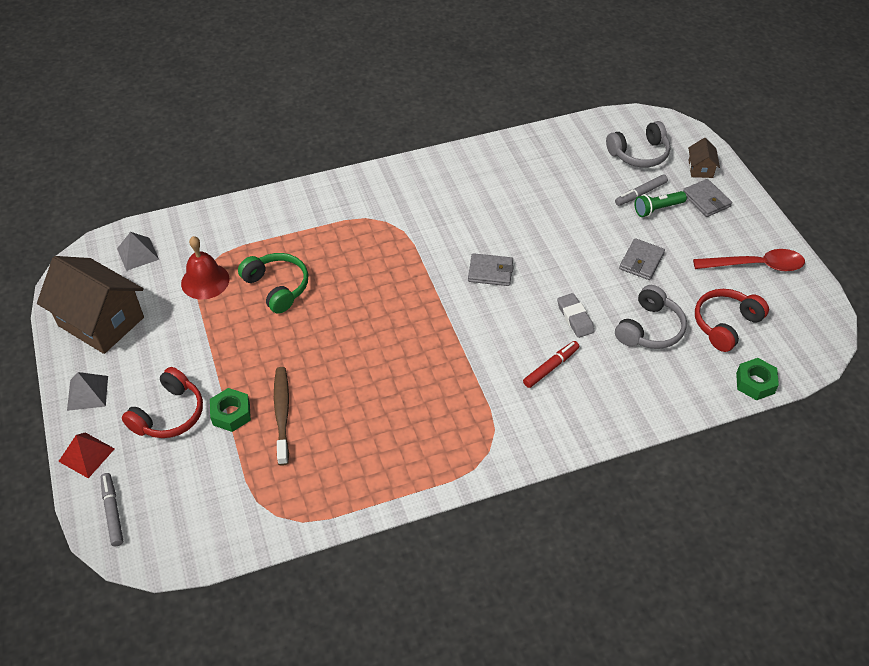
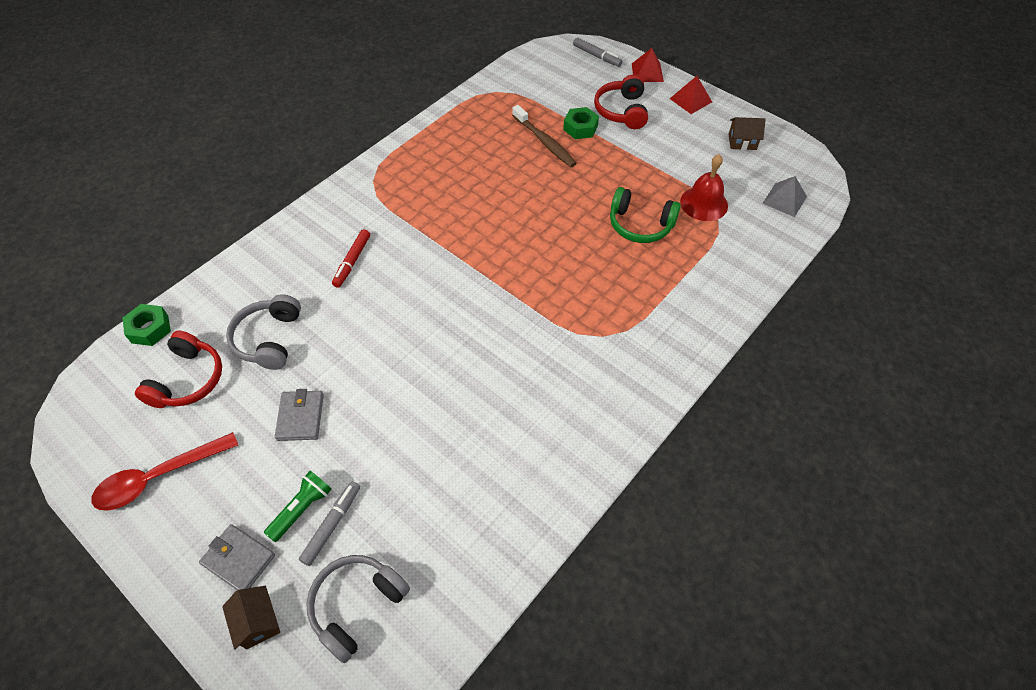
camera: 150 degrees right, 5 degrees up
brown house [37,256,144,354] -> brown house [728,117,766,150], size x0.44
grey pyramid [67,372,108,411] -> red pyramid [670,76,712,114]
grey wallet [468,253,514,286] -> none
grey eraser [557,293,594,338] -> none

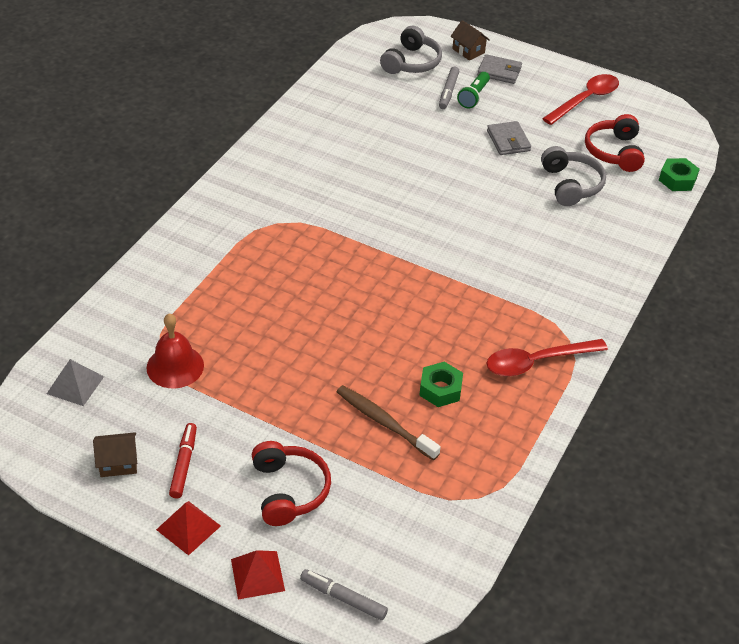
camera: 165 degrees right, 10 degrees down
red marker [332,229,370,288] -> red marker moved to [169,423,197,498]
green nut [563,107,599,139] -> green nut moved to [419,362,463,407]
green headphones [610,187,681,243] -> none
none -> red spoon [486,339,608,376]

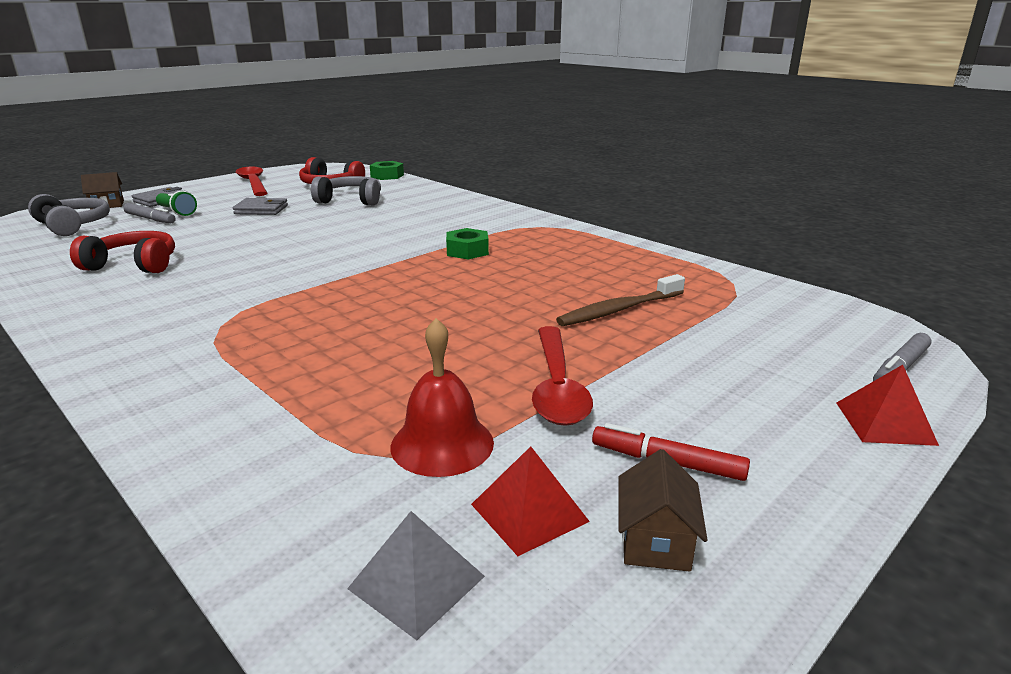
camera: 70 degrees left, 20 degrees down
red pyramid [156,501,221,556] -> red pyramid moved to [471,446,590,556]
red headphones [252,441,331,526] -> red headphones moved to [70,231,175,273]
green nut [419,362,463,407] -> green nut moved to [446,228,489,259]
red spoon [486,339,608,376] -> red spoon moved to [532,326,593,426]

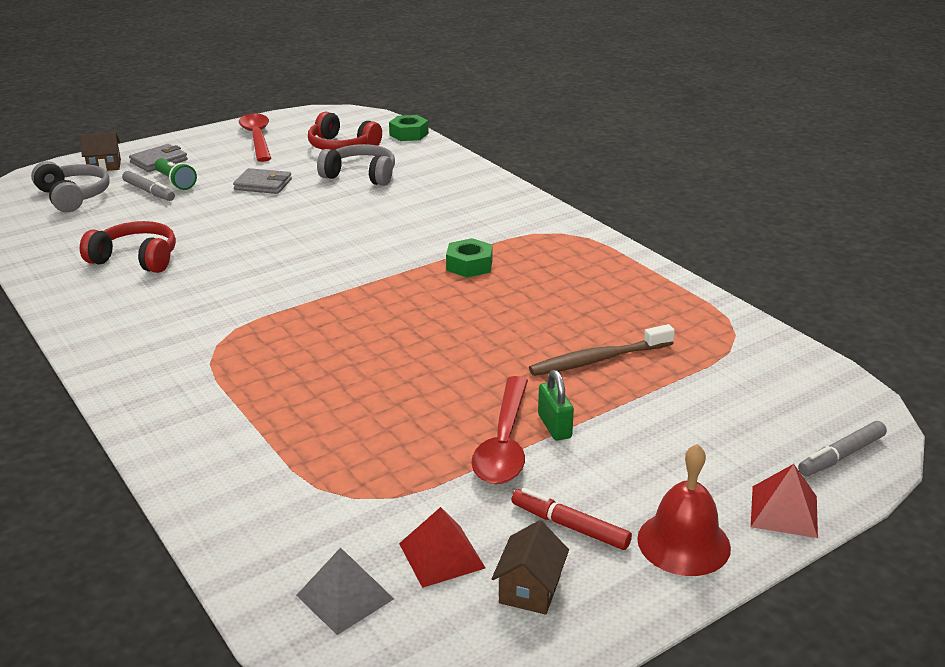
camera: 10 degrees right, 5 degrees up
red bell [390,318,494,477] -> red bell moved to [637,444,731,576]
none -> green padlock [538,370,574,441]

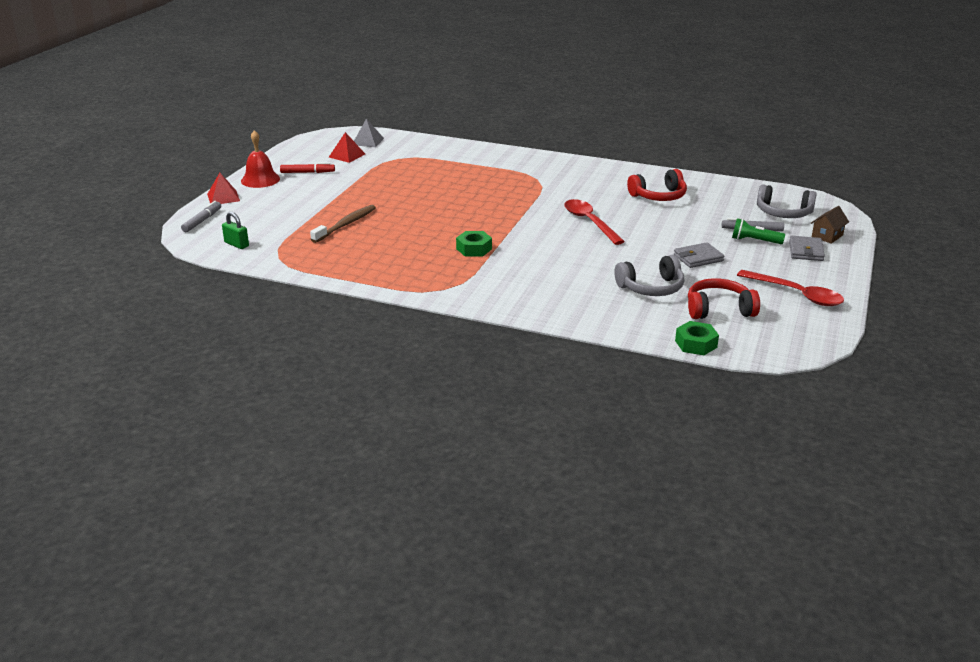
camera: 145 degrees right, 0 degrees up
red spoon [472,376,528,484] -> red spoon moved to [564,199,625,245]
brown house [492,520,569,615] -> none
green padlock [538,370,574,441] -> green padlock moved to [222,212,249,249]

